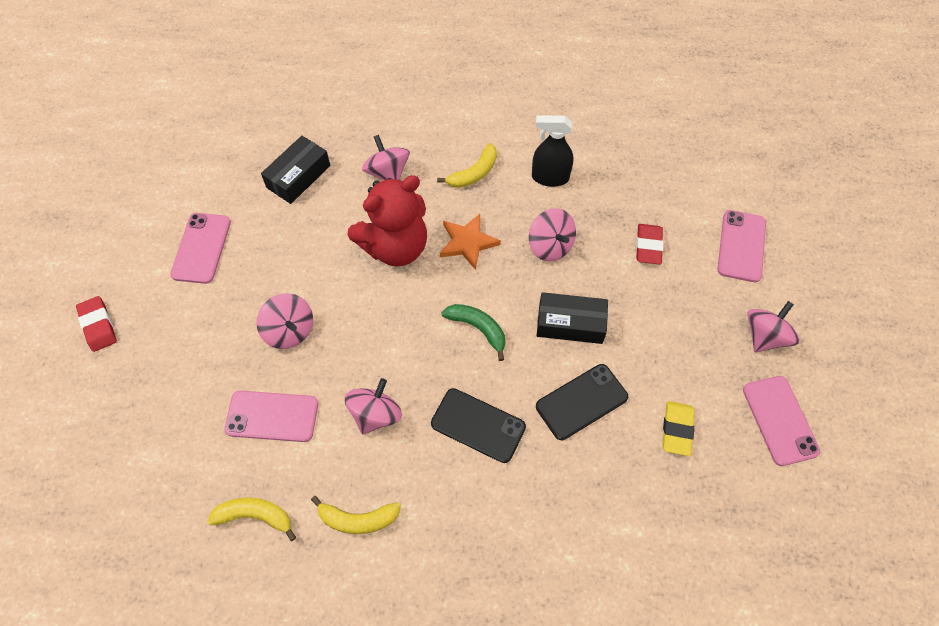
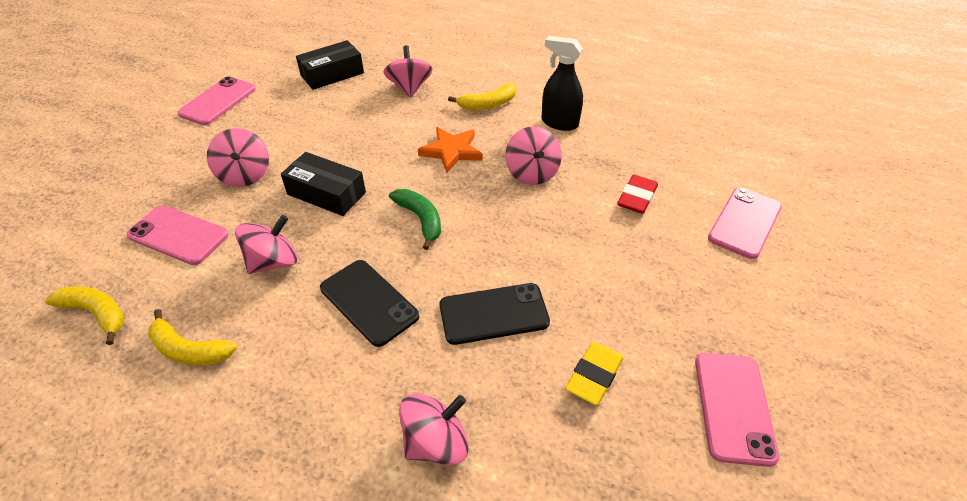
camera: 20 degrees right, 15 degrees down
red eraser [76,296,117,352] -> none
red teddy bear [347,175,427,267] -> none
black box [537,292,608,344] -> black box moved to [281,152,366,216]
pink spinning top [747,301,800,352] -> pink spinning top moved to [399,394,469,465]

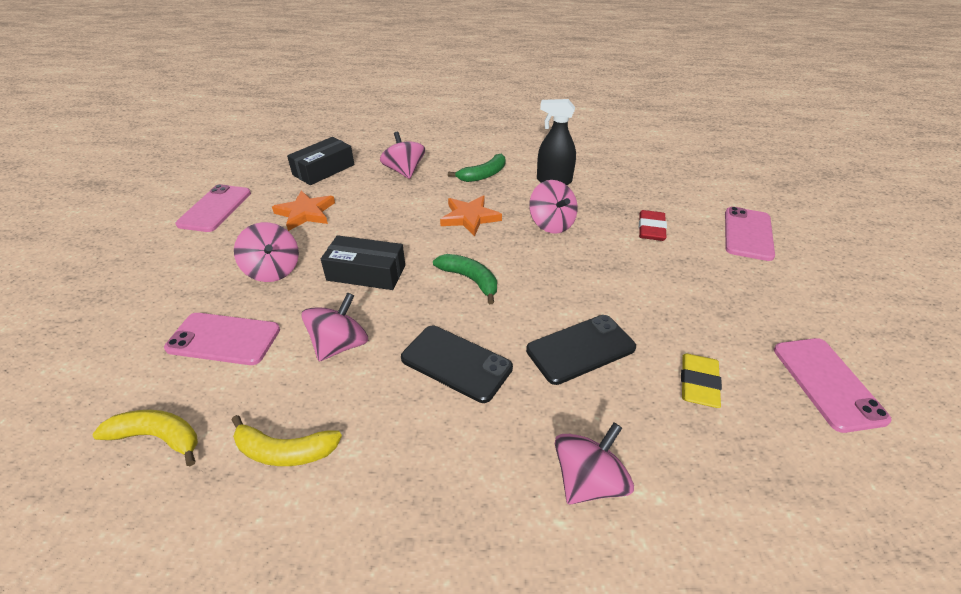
camera: 15 degrees left, 5 degrees down
yellow banana [448,83,517,110] -> green banana [448,154,506,182]
none -> orange star [272,191,335,231]

